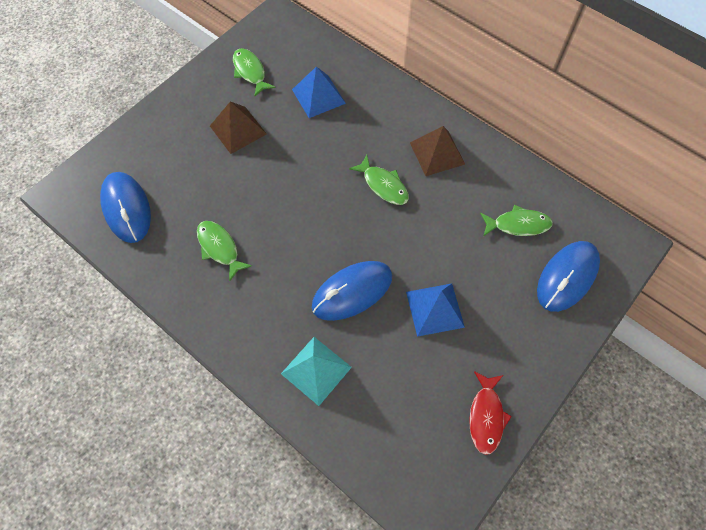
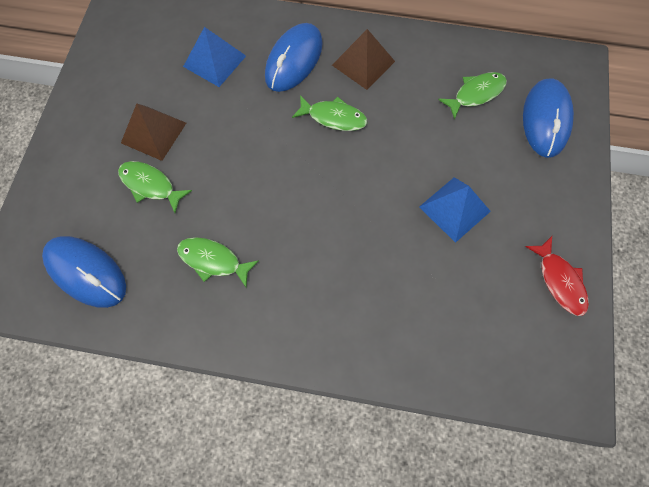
camera: 30 degrees left, 5 degrees up
green fish [233,48,276,96] -> green fish moved to [118,161,192,213]
turquoise pyramid [281,337,352,406] -> none
blue mouse [312,261,392,321] -> blue mouse moved to [265,23,323,92]

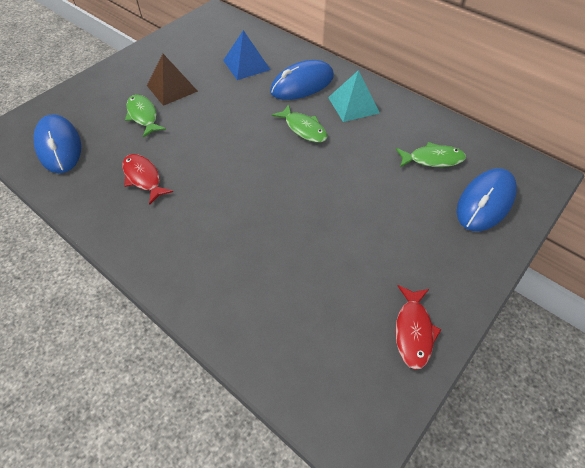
camera: 30 degrees right, 15 degrees down
green fish [177,237,259,287] -> red fish [122,154,173,205]
brown pyramid [332,29,395,90] -> turquoise pyramid [328,70,380,122]
blue pyramid [419,177,491,243] -> none

